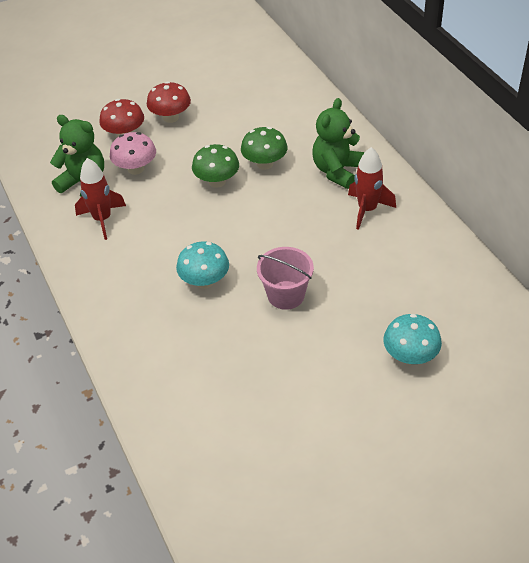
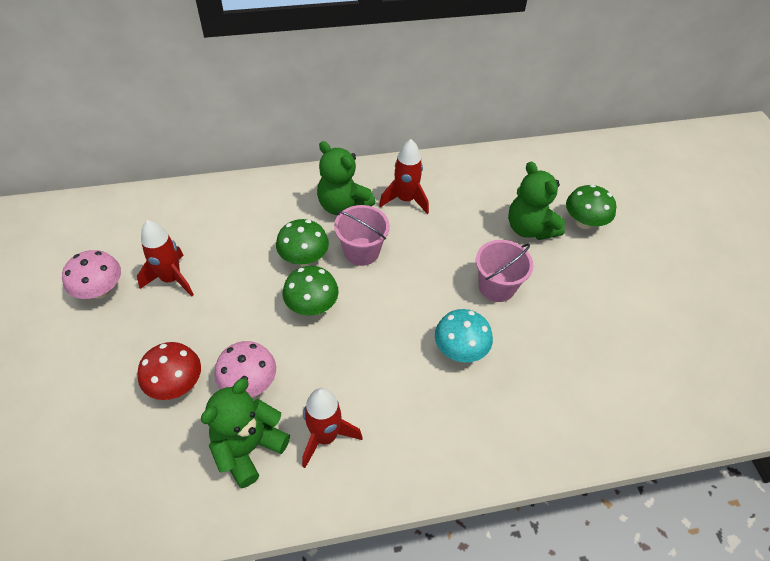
camera: 80 degrees left, 5 degrees up
red mushroom [147,81,191,123] -> none
turquoise mushroom [383,314,442,365] -> green mushroom [566,184,616,229]
none -> pink mushroom [62,250,121,299]
none -> red rocket [137,220,194,296]
none -> pink bucket [334,205,390,266]
none -> green teddy bear [508,162,565,240]

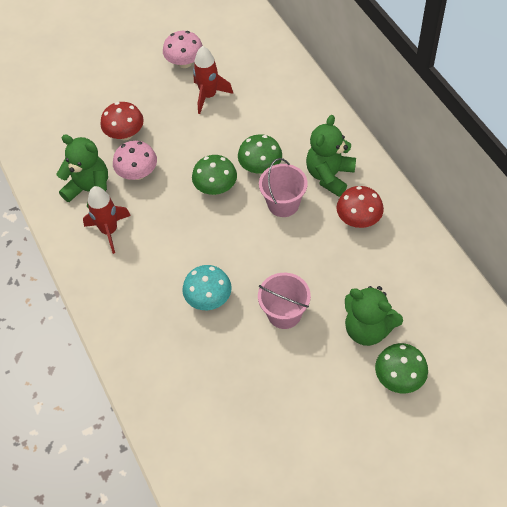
camera: 80 degrees right, 5 degrees up
red rocket [379,139,429,214] -> red mushroom [337,186,384,228]
green teddy bear [508,162,565,240] -> green teddy bear turned 105 degrees counterclockwise [345,286,403,346]

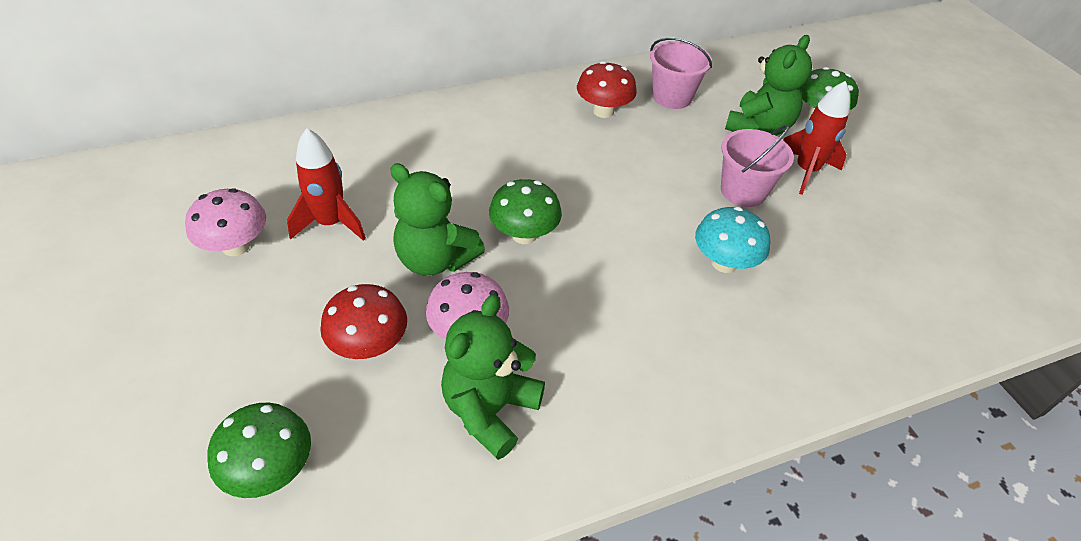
camera: 90 degrees left, 10 degrees down
red rocket [83,186,131,254] -> red rocket moved to [783,81,850,195]
green mushroom [238,134,282,174] -> green mushroom moved to [207,403,311,498]
pink bucket [259,158,308,217] -> pink bucket moved to [650,38,712,109]
green teddy bear [306,115,356,197] -> green teddy bear moved to [390,163,485,276]

